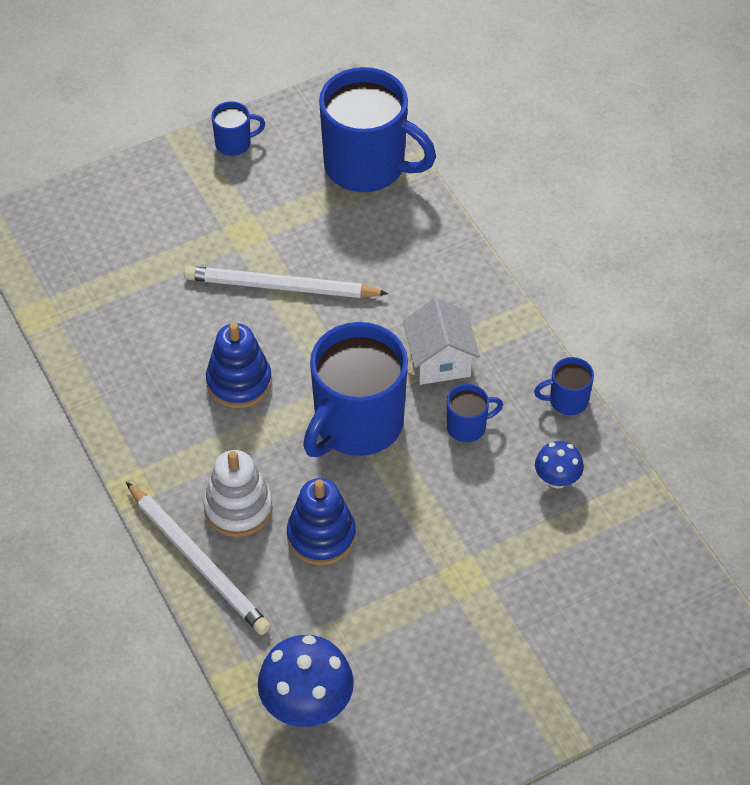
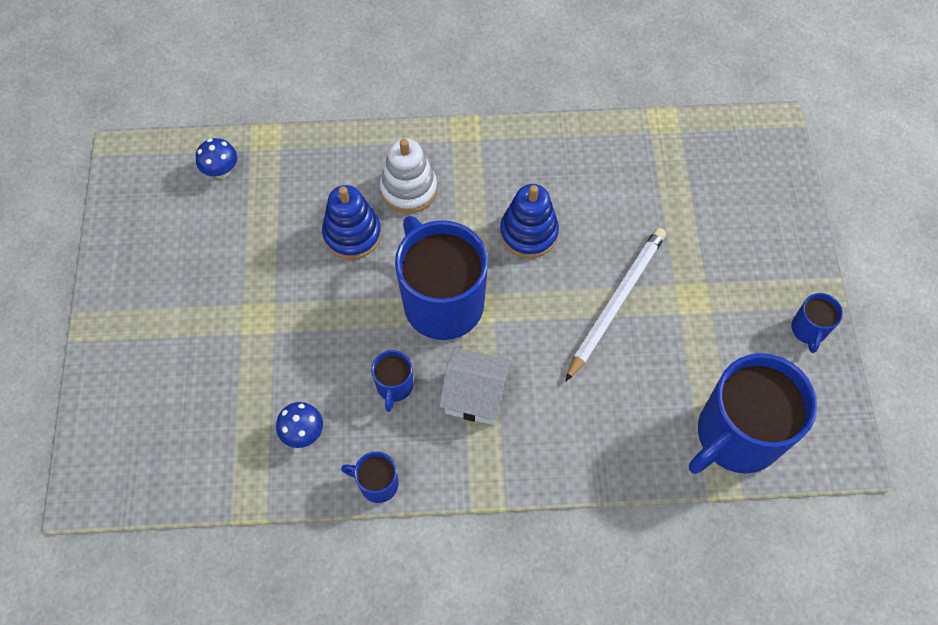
camera: 115 degrees right, 10 degrees up
white pencil [126,482,271,635] -> none
blue mushroom [258,635,354,727] -> blue mushroom [196,138,237,179], size x0.56
blue mug [534,357,594,415] -> blue mug turned 90 degrees counterclockwise [341,452,399,503]

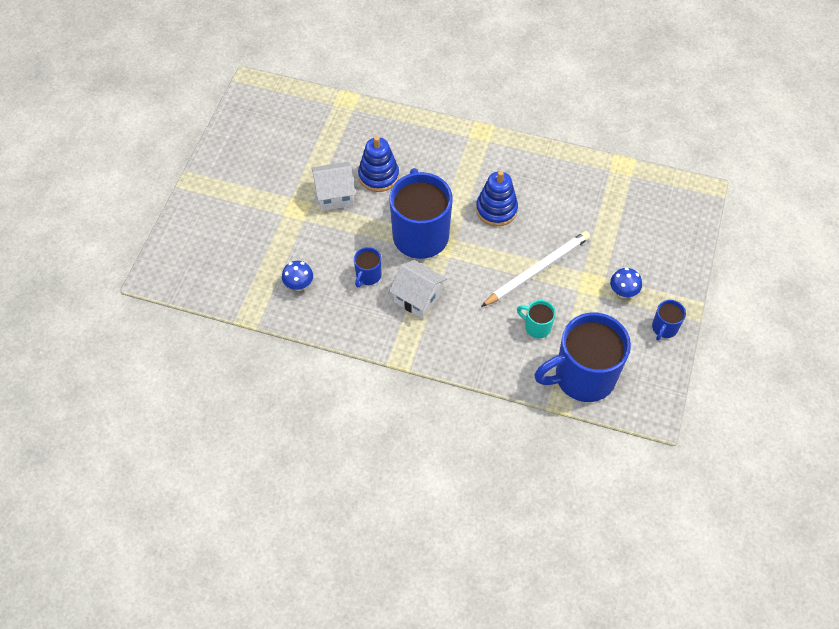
camera: 20 degrees right, 5 degrees down
blue mushroom [196,138,237,179] -> blue mushroom moved to [610,268,642,298]
blue mug [341,452,399,503] -> none
white stacking toy [380,139,437,213] -> none
none -> white house [311,162,356,211]
none -> turquoise mug [517,300,556,338]

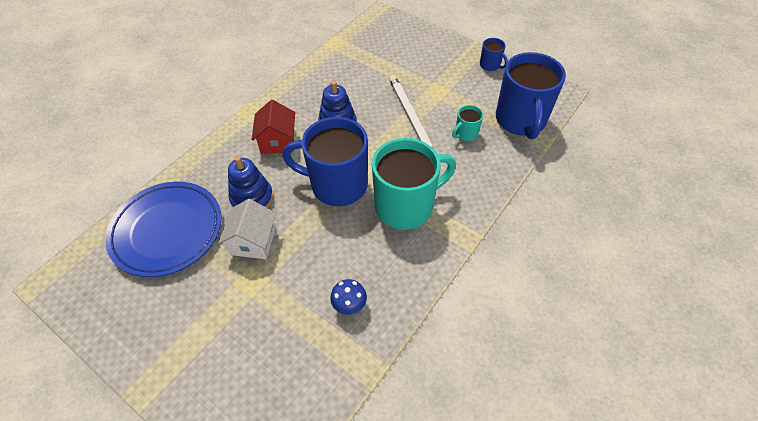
camera: 70 degrees left, 5 degrees down
blue mug [354,247,382,287] -> none
white house [389,260,447,319] -> turquoise mug [372,138,456,230]
blue mushroom [610,268,642,298] -> none
none -> blue plate [105,182,222,277]
none -> red house [252,100,295,154]

